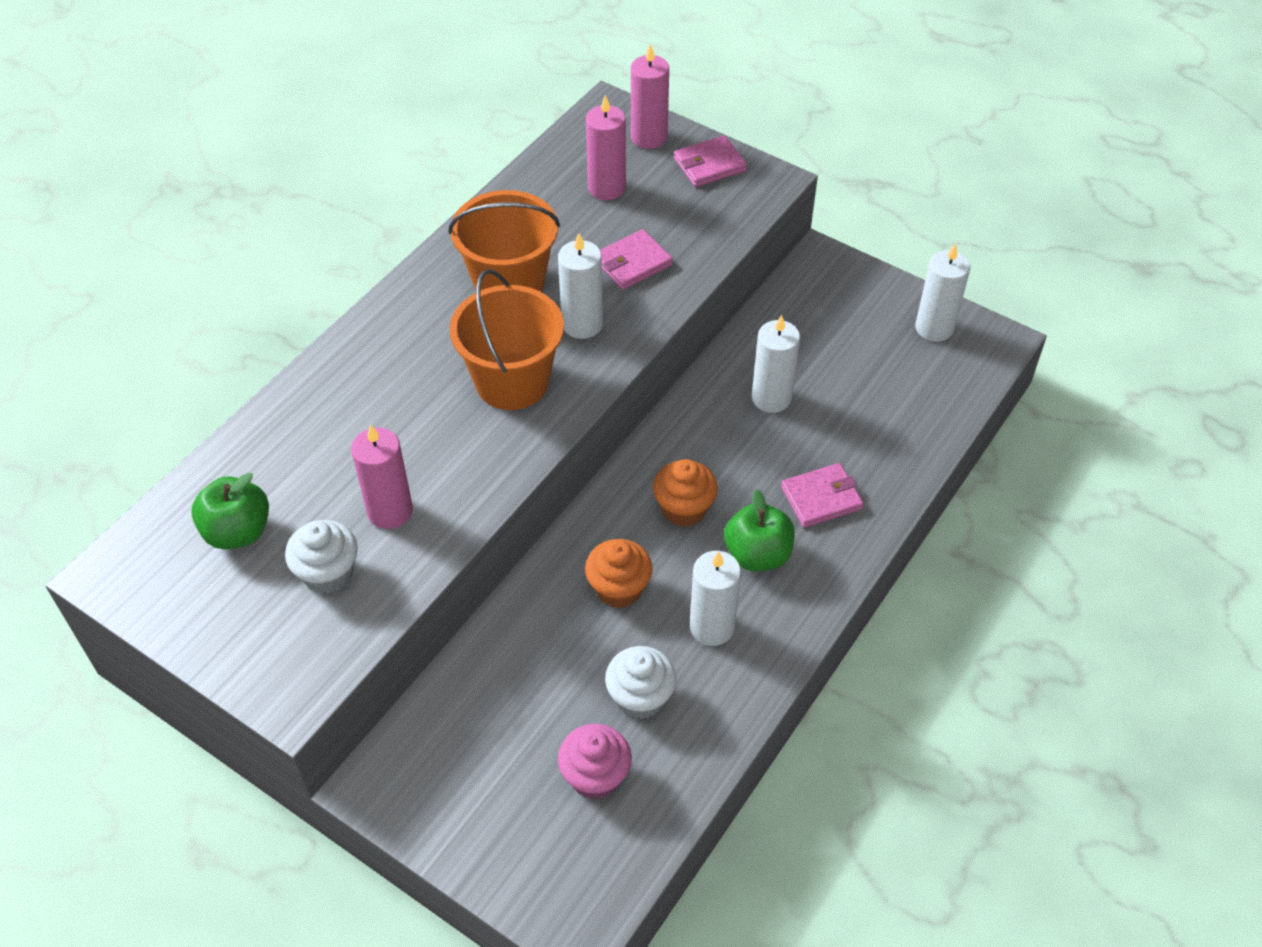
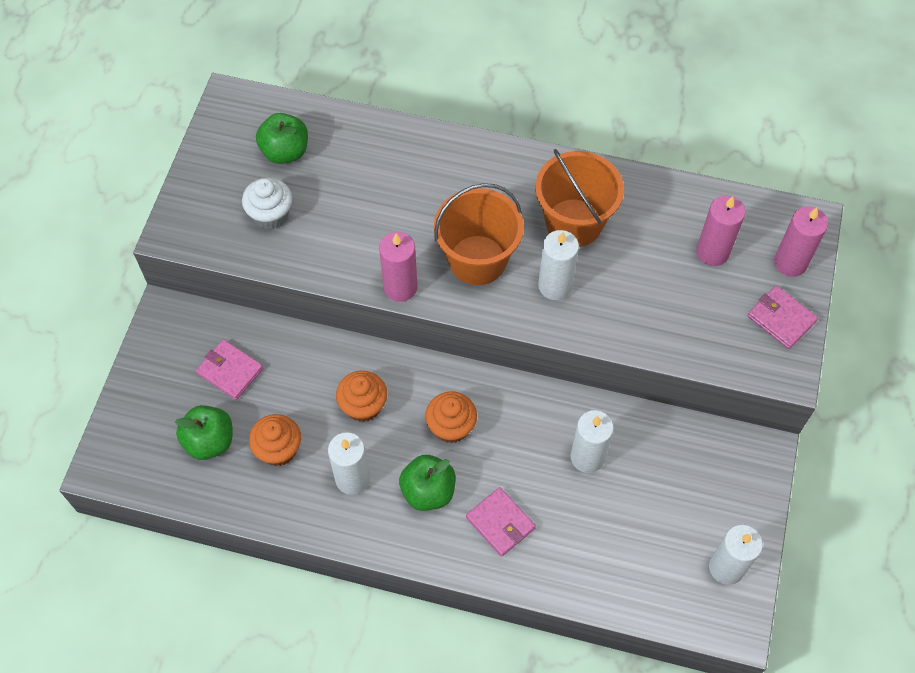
camera: 70 degrees right, 10 degrees up
pink candle [351,424,413,529] -> pink candle moved to [379,232,417,302]
pink cupcake [558,724,632,799] -> green apple [175,405,232,460]
pink wallet [600,229,673,290] -> pink wallet moved to [196,340,263,400]
white cupcake [605,646,676,719] -> orange cupcake [249,414,301,466]

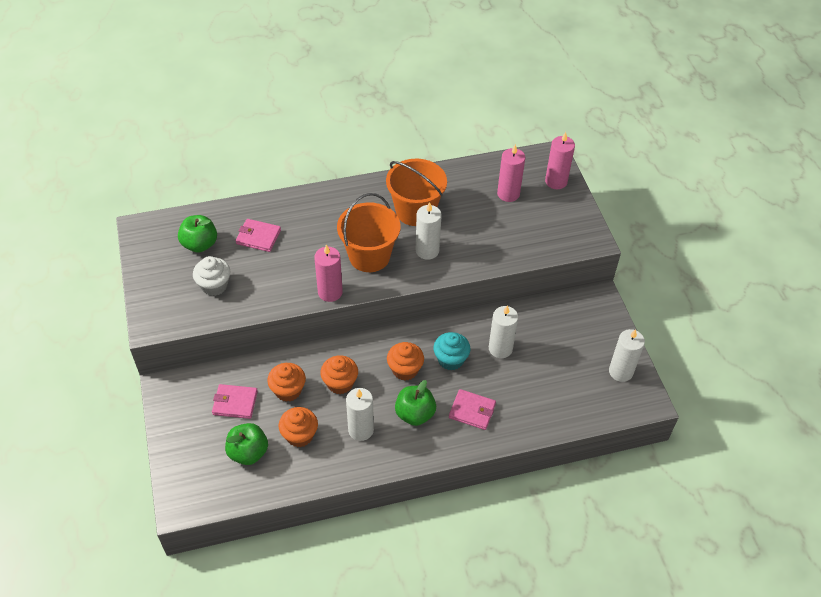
camera: 30 degrees left, 10 degrees down
pink wallet [748,286,818,349] -> pink wallet moved to [236,219,281,252]
none -> orange cupcake [267,363,306,402]
none -> turquoise cupcake [433,332,471,370]

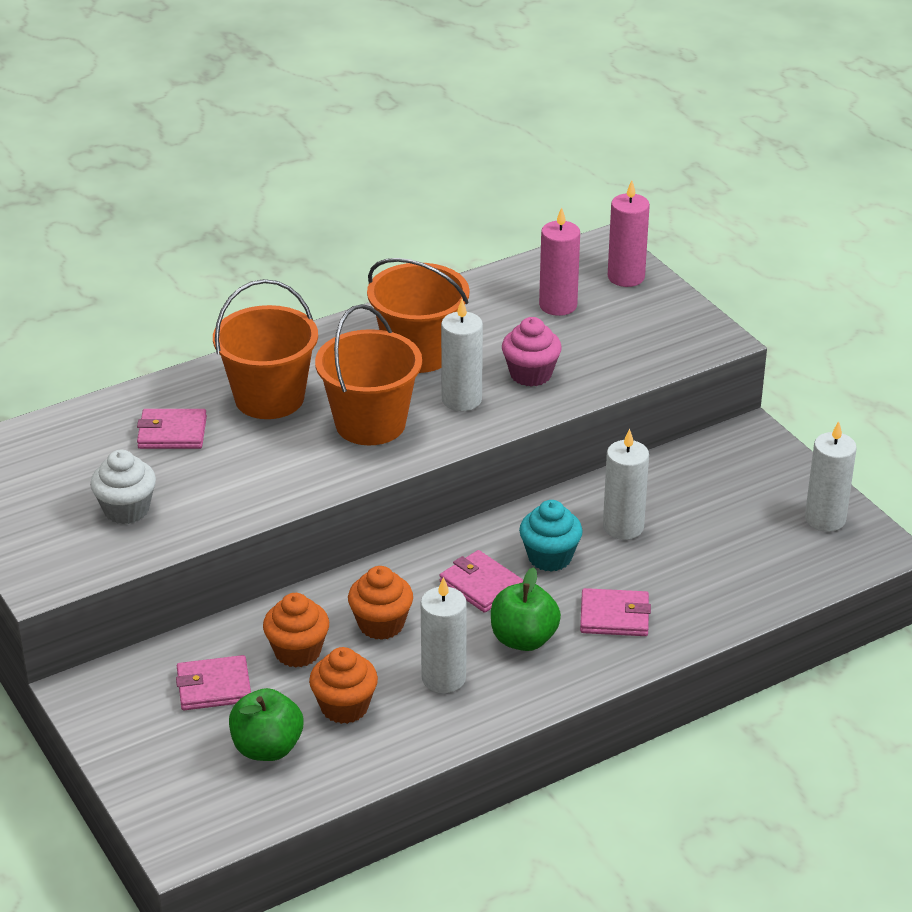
camera: 15 degrees left, 15 degrees down
green apple [178,215,217,252] -> none
pink candle [314,245,343,302] -> none
orange cupcake [387,342,424,380] -> pink wallet [440,550,523,613]
none -> orange bucket [213,279,318,419]
none -> pink cupcake [502,317,562,387]

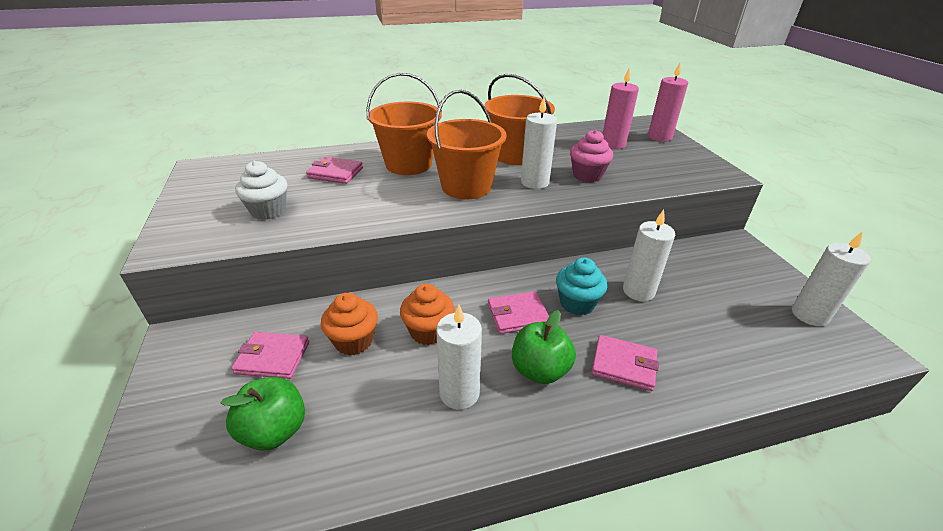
camera: 15 degrees right, 0 degrees up
orange cupcake [309,647,378,724] -> none
pink wallet [440,550,523,613] -> pink wallet turned 75 degrees counterclockwise [488,291,549,334]

